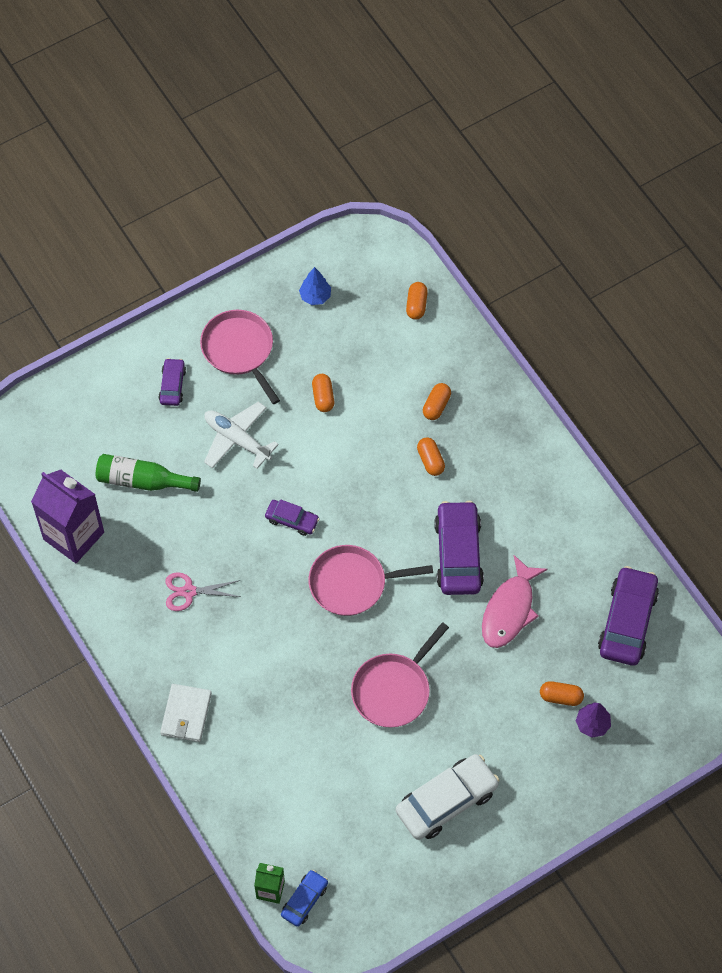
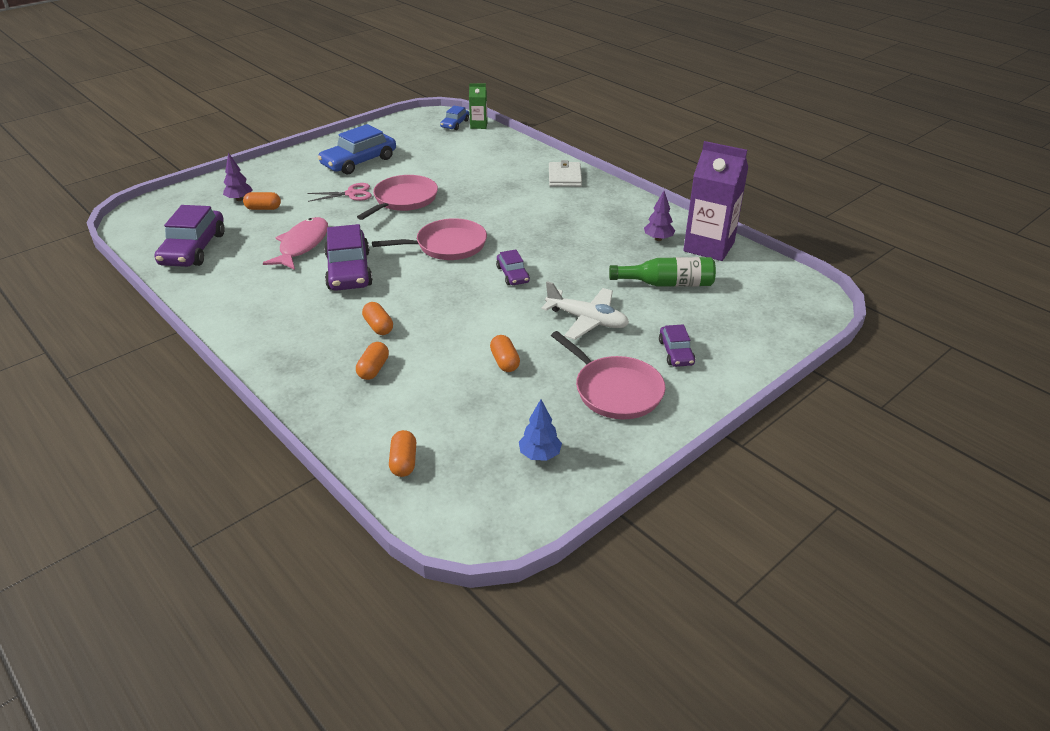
camera: 170 degrees right, 25 degrees down
pink scissors [165,572,240,611] -> pink scissors moved to [307,183,372,202]
purple car [265,499,319,536] -> purple car turned 120 degrees counterclockwise [496,250,530,285]
white car [396,754,499,840] -> blue car [318,124,396,175]
none -> purple tree [644,191,675,241]

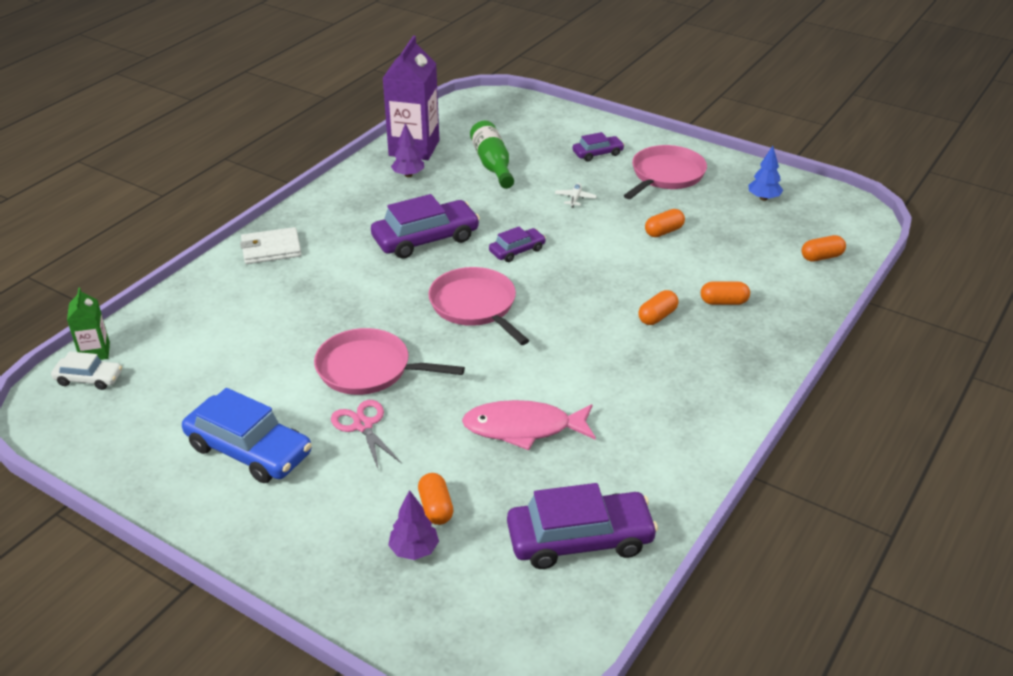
camera: 105 degrees left, 0 degrees up
purple car [324,224,373,291] -> purple car moved to [371,194,480,259]
blue car [440,106,469,130] -> white car [51,351,122,390]
white plane [541,281,629,340] -> white plane [555,183,597,208], size x0.47

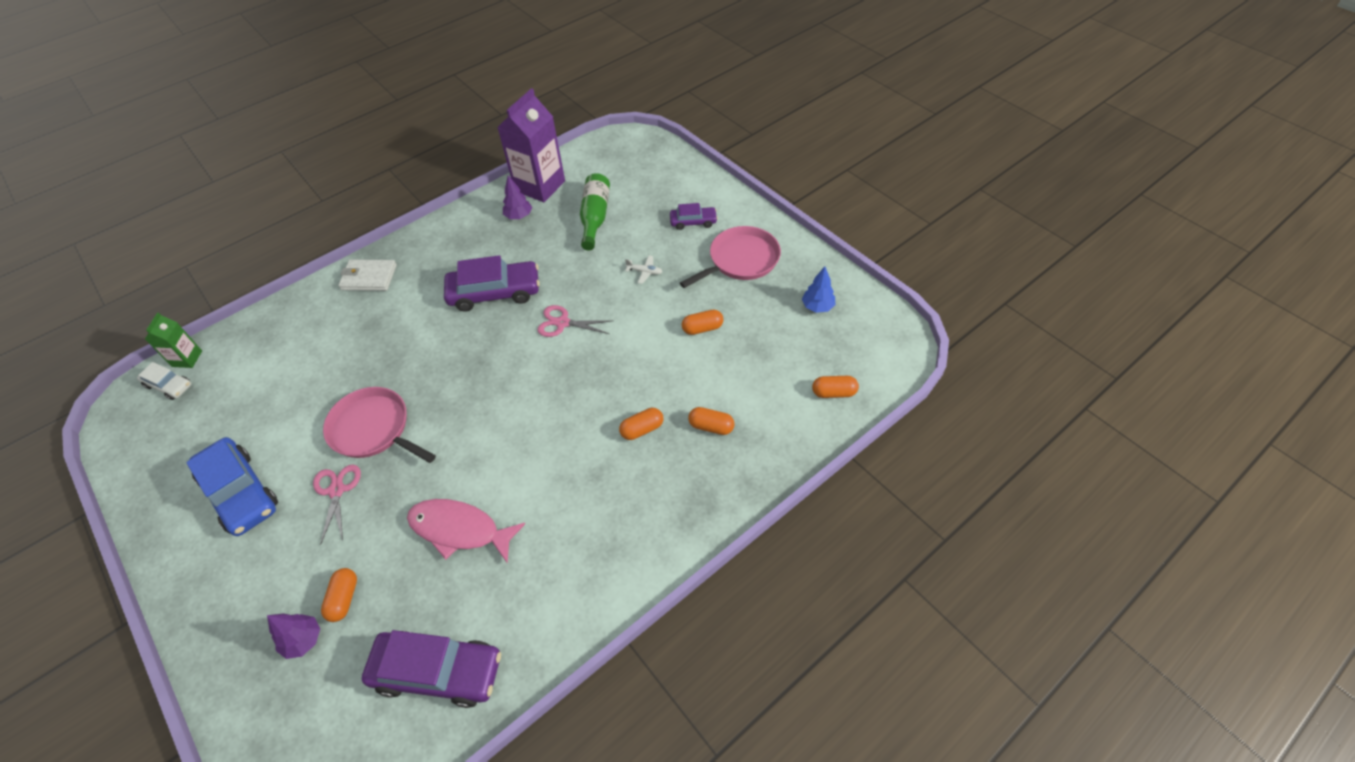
camera: 20 degrees right, 15 degrees up
pink pan [428,267,529,345] -> none
purple car [489,227,546,262] -> pink scissors [537,305,611,337]
white plane [555,183,597,208] -> white plane turned 75 degrees clockwise [625,255,662,284]

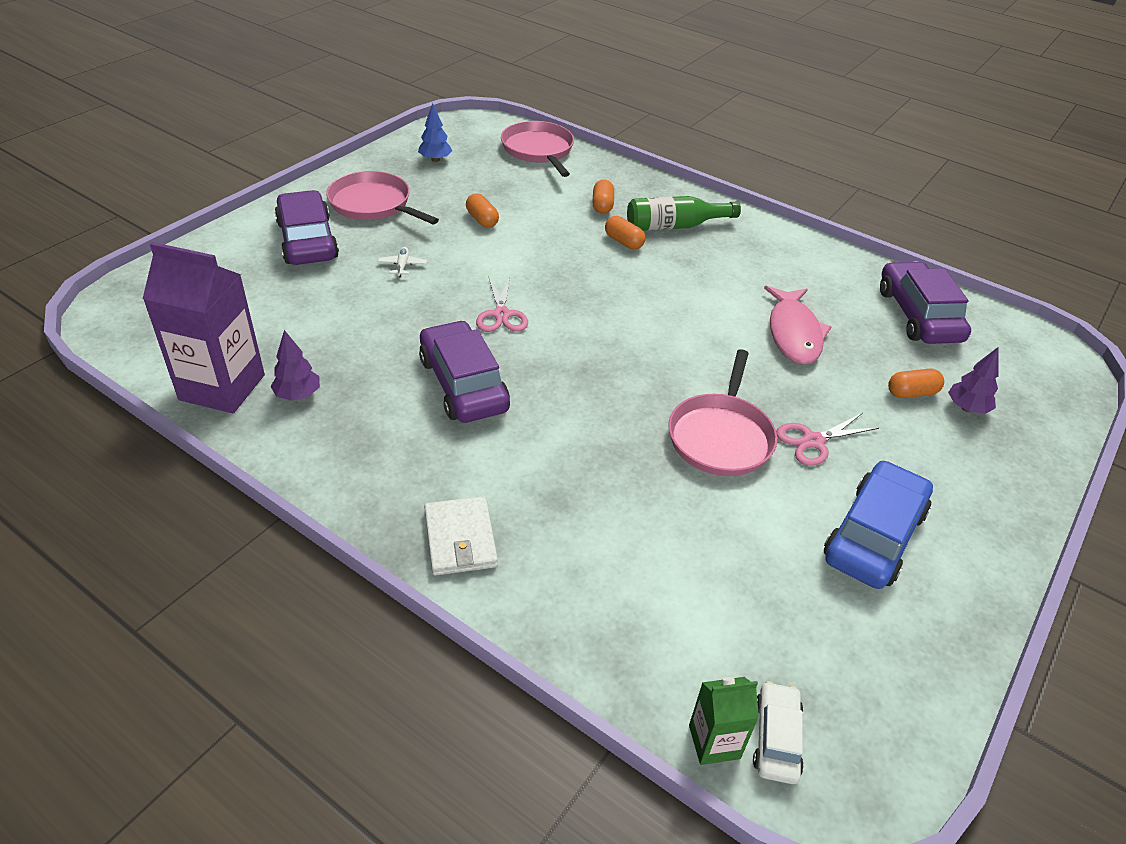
camera: 110 degrees left, 10 degrees down
green bottle [580,173,610,250] -> green bottle moved to [627,196,741,231]
purple car [670,203,718,230] -> purple car [275,190,339,265], size x1.87
orange capsule [812,376,859,398] -> pink pan [501,121,574,177]

